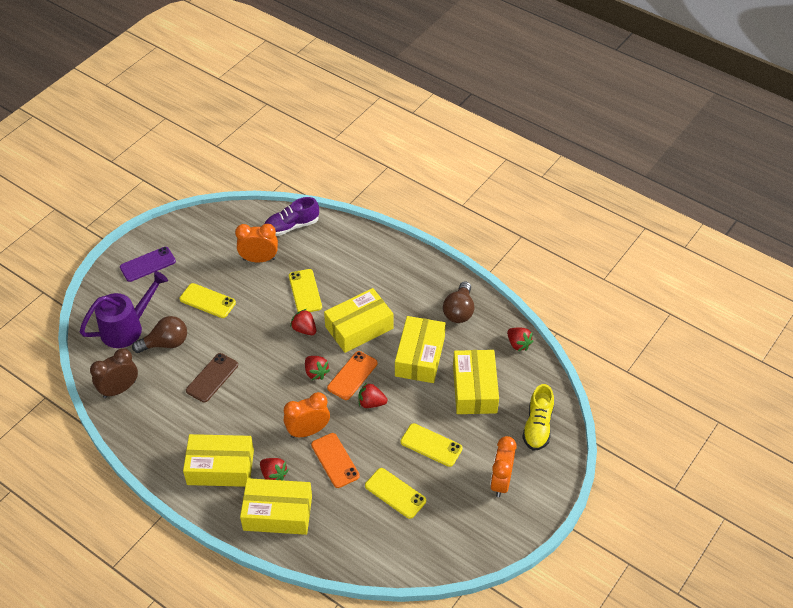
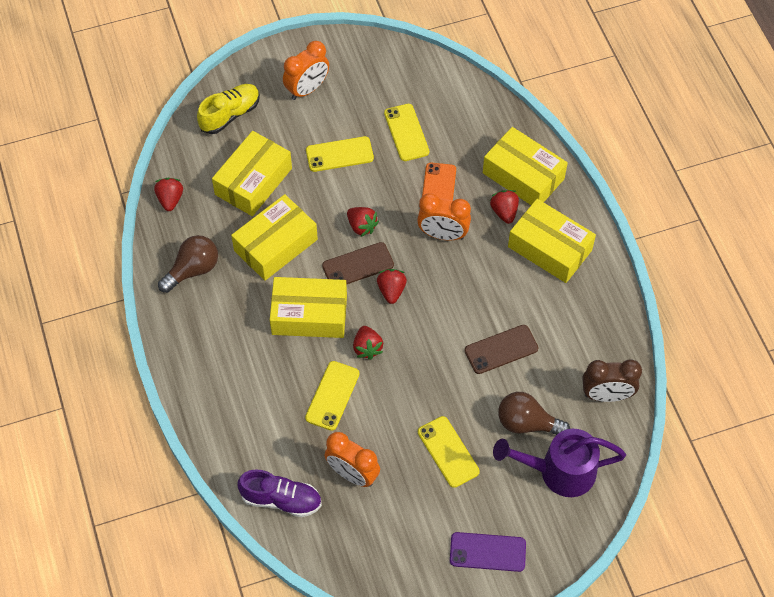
camera: 145 degrees left, 10 degrees up
orange phone [327,351,378,400] -> brown phone [322,242,394,285]
yellow phone [401,423,463,467] -> yellow phone turned 75 degrees counterclockwise [306,136,374,172]

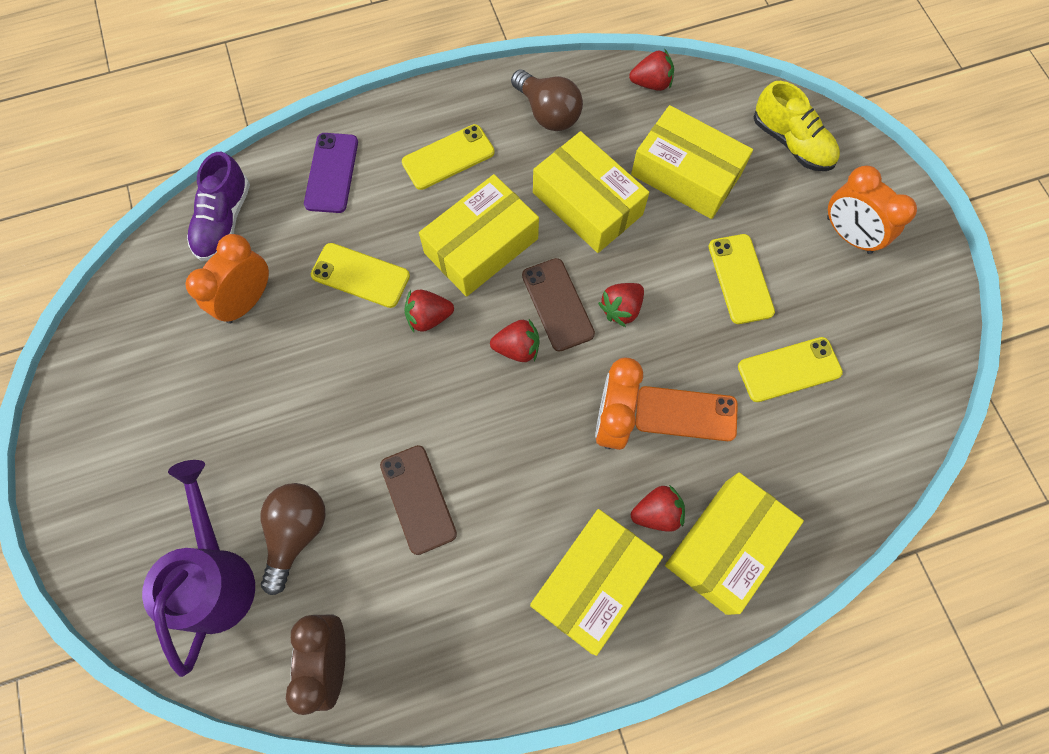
camera: 90 degrees right, 10 degrees up
yellow box [270,277,347,338] -> yellow box turned 45 degrees clockwise [419,174,539,297]
yellow phone [418,416,480,488] -> yellow phone moved to [402,124,495,190]
purple phone [450,532,526,572] -> purple phone moved to [304,133,358,213]

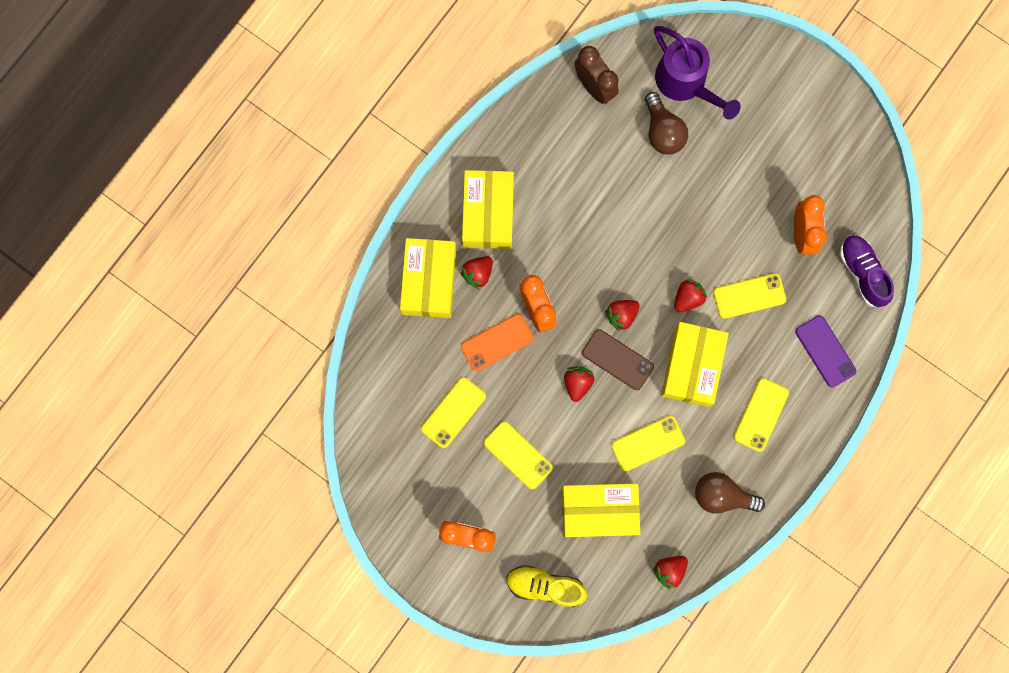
camera: 145 degrees right, 10 degrees up
brown phone [380,445,457,555] -> none
yellow box [533,131,650,253] -> yellow phone [611,415,685,471]

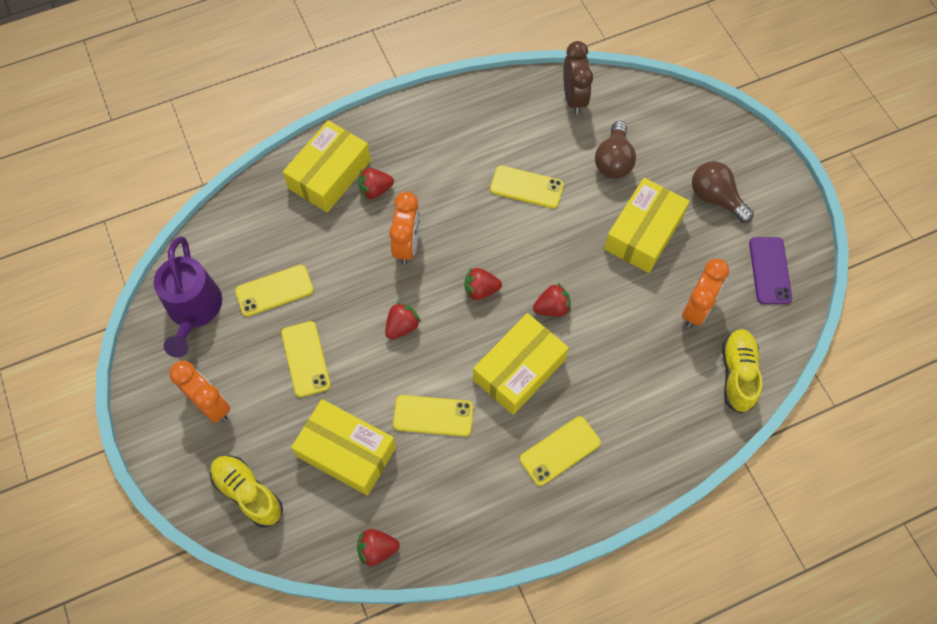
camera: 30 degrees right, 15 degrees down
orange phone [461,314,534,371] -> none
yellow box [462,170,514,249] -> yellow box moved to [604,178,690,273]
brown phone [582,329,654,390] -> none
purple watering can [654,26,741,120] -> purple watering can moved to [153,236,222,358]
brown light bulb [695,472,765,514] -> brown light bulb moved to [692,161,754,223]
yellow phone [713,273,786,319] -> yellow phone moved to [490,165,564,208]
purple phone [795,315,856,387] -> purple phone moved to [749,237,792,304]
purple shoe [839,235,894,307] -> yellow shoe [722,329,762,413]

